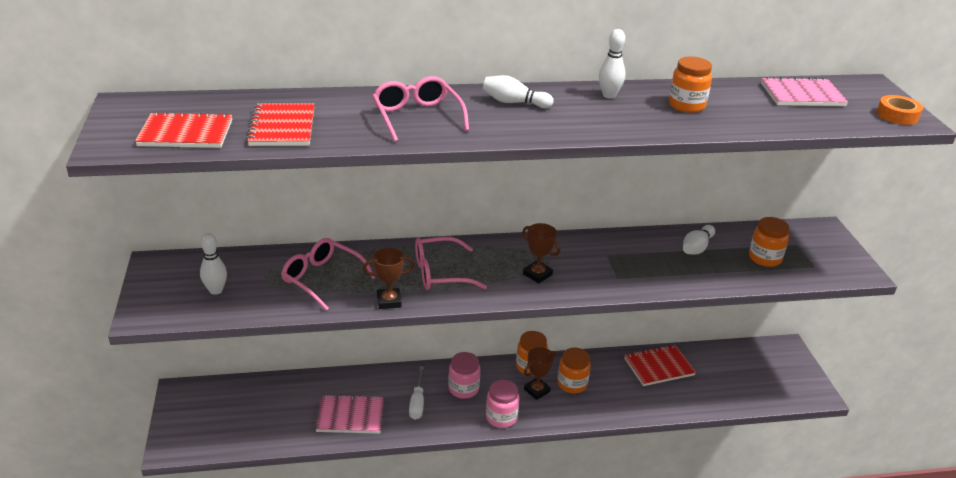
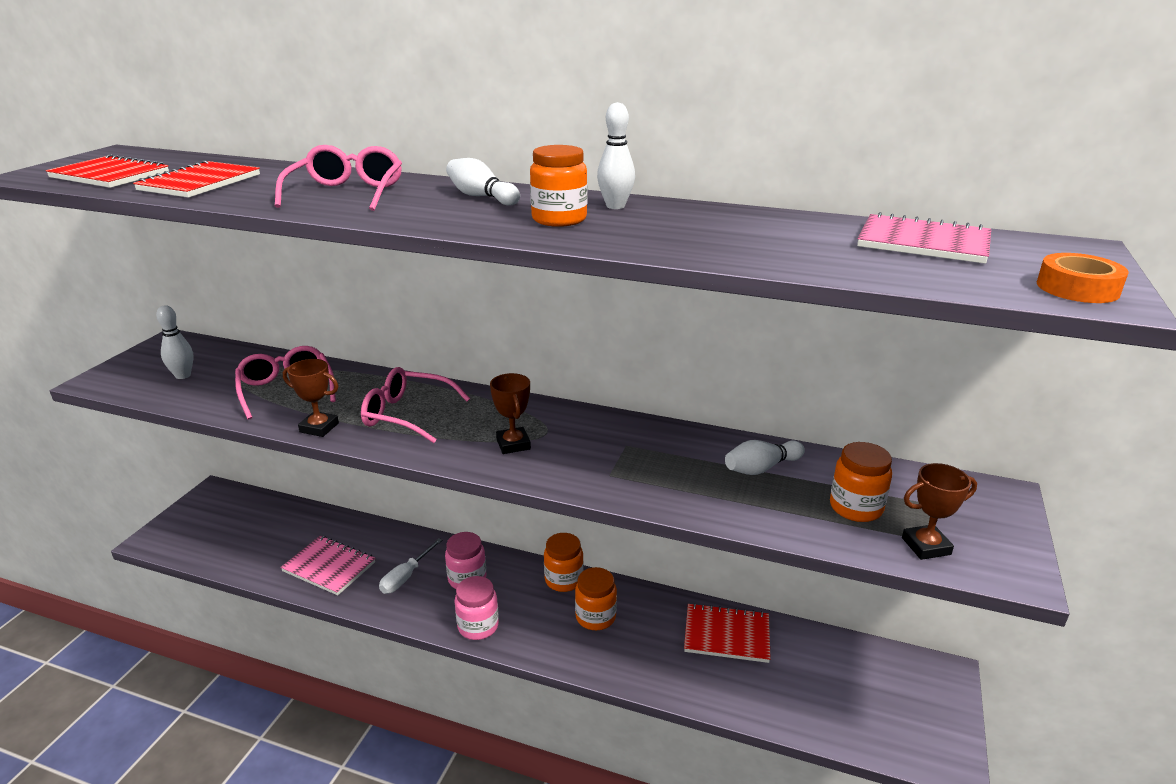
camera: 30 degrees right, 5 degrees down
brown trophy [524,347,556,400] -> brown trophy moved to [902,463,977,560]
orange jar [669,56,712,113] -> orange jar moved to [530,145,587,227]

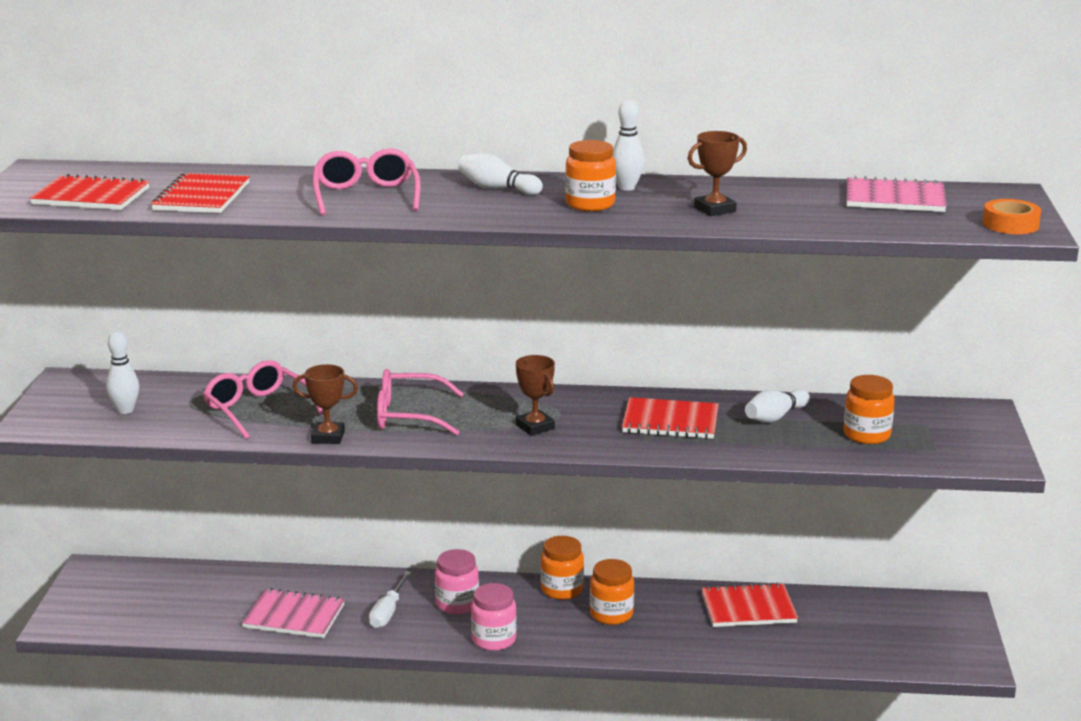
camera: 15 degrees left, 5 degrees down
brown trophy [902,463,977,560] -> brown trophy moved to [687,131,747,216]
none -> red notebook [622,397,719,439]

